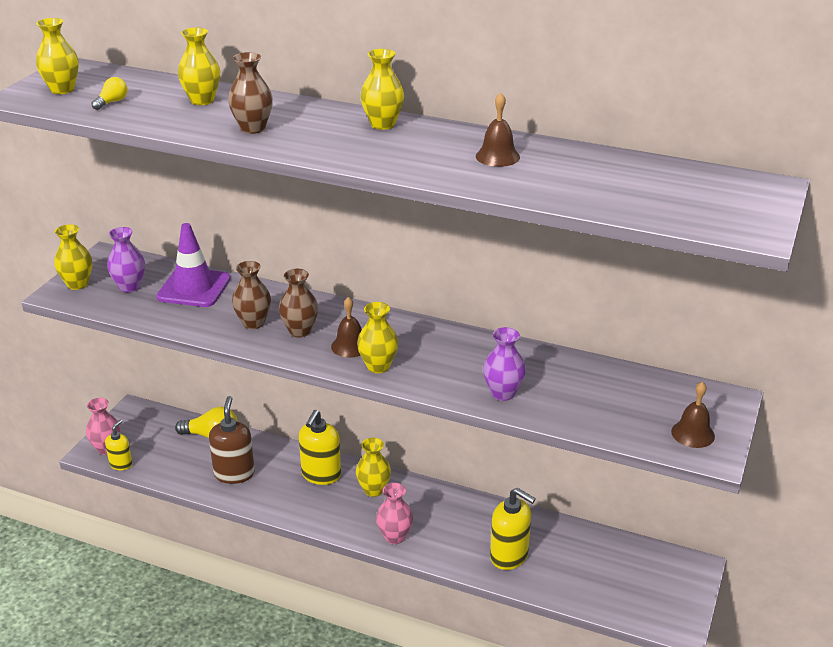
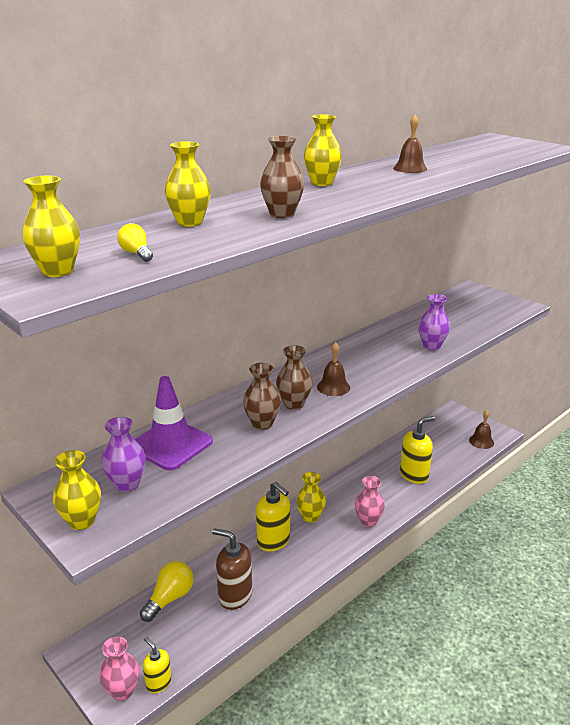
camera: 65 degrees left, 5 degrees down
yellow vase [357,302,398,373] -> none
brown bell [671,382,715,448] -> brown bell moved to [469,410,494,449]

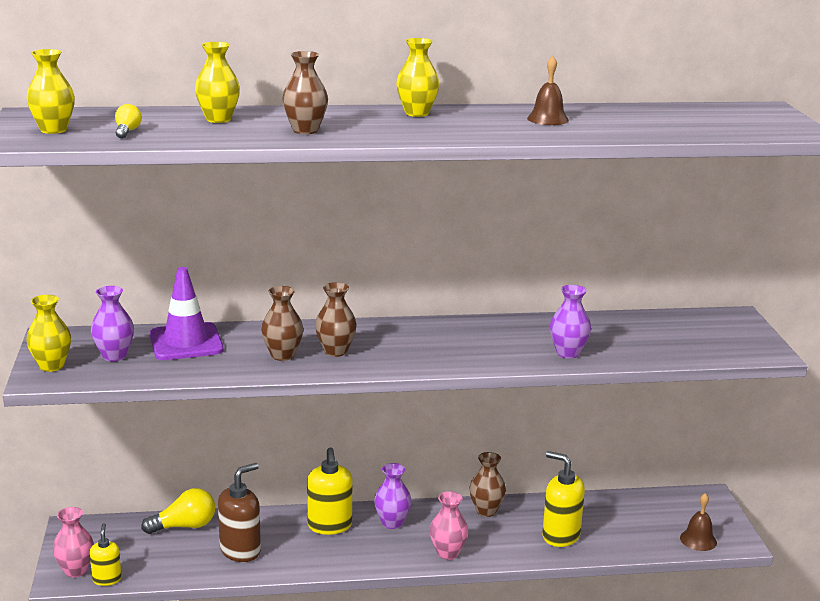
camera: 35 degrees right, 5 degrees down
brown soap dispenser [212,528,252,610] -> brown soap dispenser turned 75 degrees clockwise [218,463,261,562]
yellow vase [296,472,326,523] -> purple vase [374,463,412,529]
brown bell [317,342,350,396] -> none
yellow soap dispenser [400,416,435,484] -> yellow soap dispenser turned 150 degrees counterclockwise [542,451,585,547]
none -> brown vase [469,452,506,517]

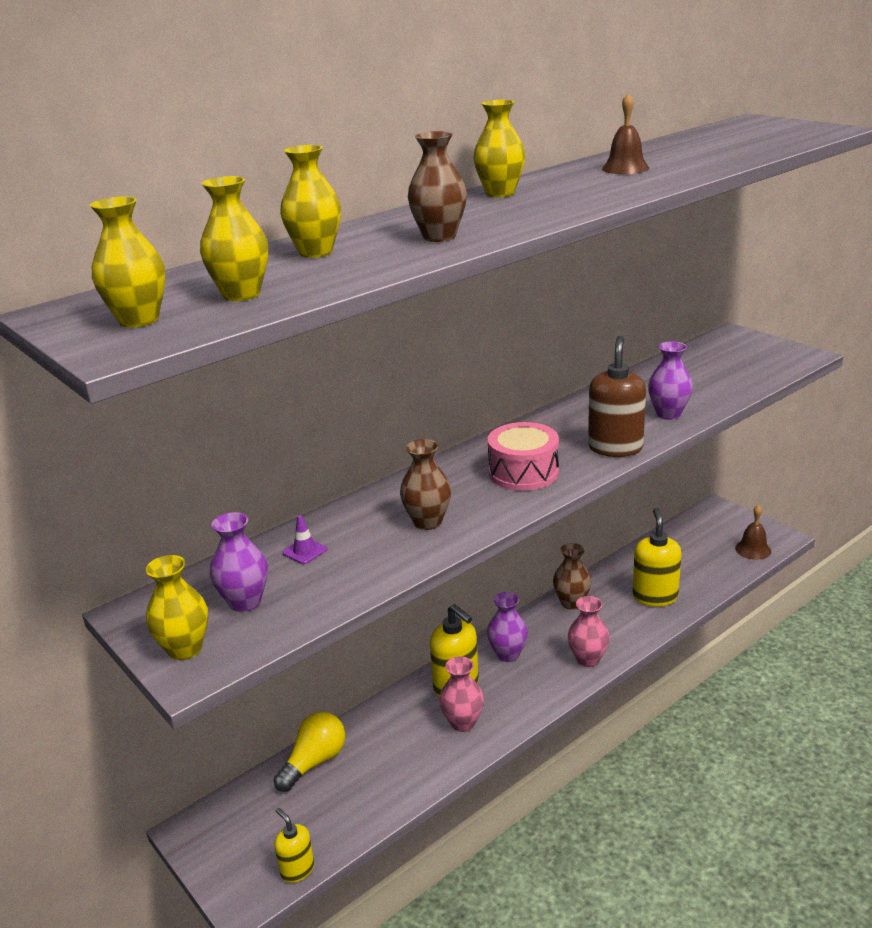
camera: 30 degrees left, 5 degrees up
pink vase [53,507,94,578] -> pink vase moved to [439,656,484,732]
yellow light bulb [115,104,142,139] -> yellow vase [200,176,268,301]
purple traffic cone [150,267,224,360] -> purple traffic cone [282,515,327,564], size x0.40
brown soap dispenser [218,463,261,562] -> brown soap dispenser moved to [588,336,646,457]
brown vase [315,282,357,357] -> none
yellow soap dispenser [542,451,585,547] -> yellow soap dispenser turned 90 degrees clockwise [632,508,682,607]
none -> pink drum [488,422,559,491]

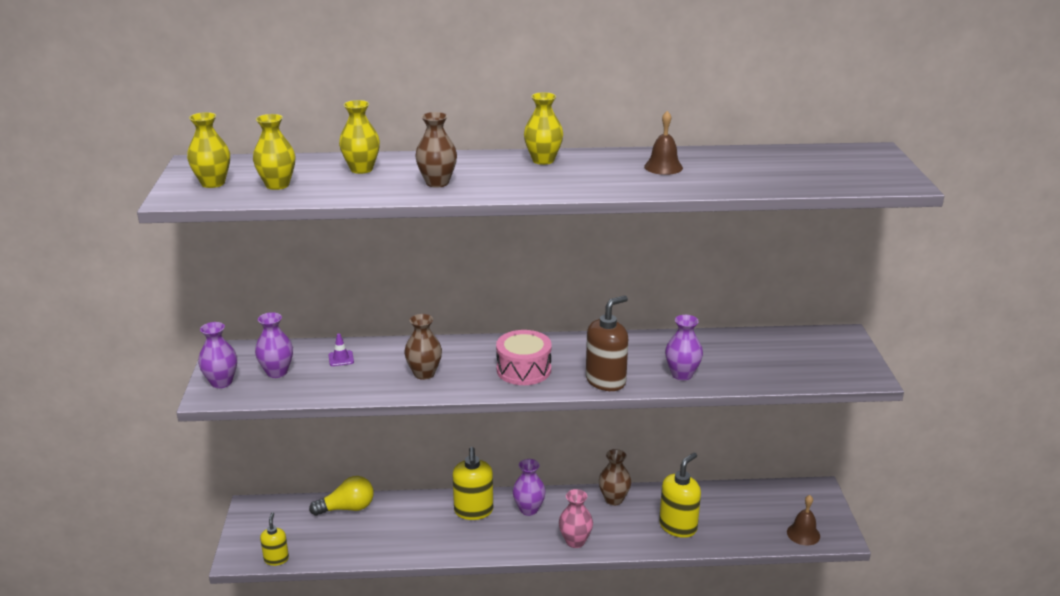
camera: 35 degrees right, 0 degrees up
yellow vase [146,555,208,660] -> purple vase [198,322,237,388]
pink vase [439,656,484,732] -> none

